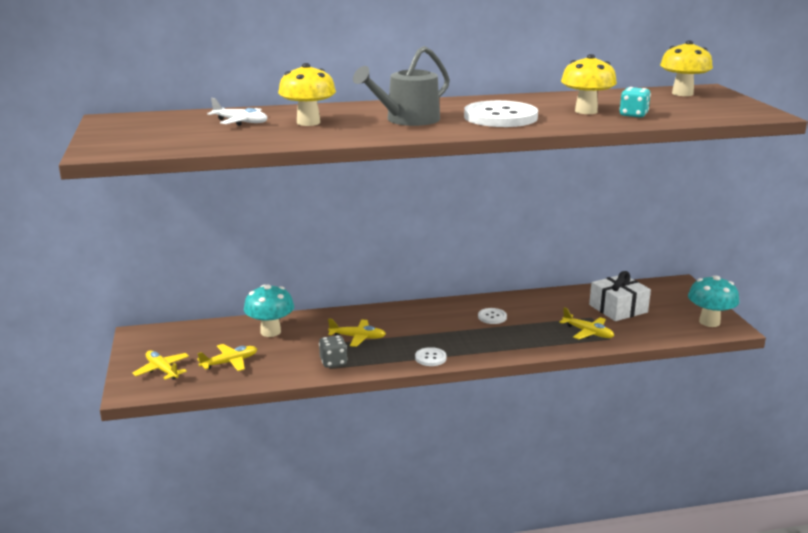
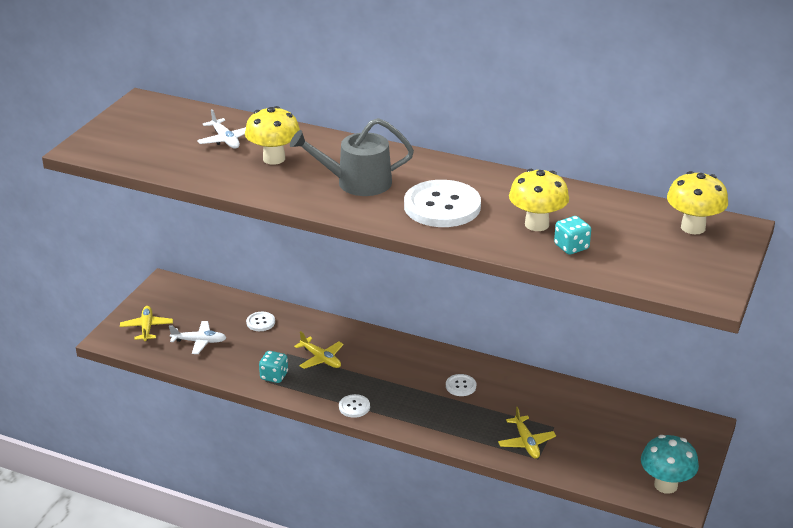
camera: 35 degrees right, 10 degrees up
yellow plane [197,344,257,371] -> white plane [169,321,227,354]
turquoise mushroom [244,284,294,337] -> white button [246,312,275,331]
grey dice [319,335,347,368] -> turquoise dice [259,351,288,383]
white gift [589,271,651,321] -> none

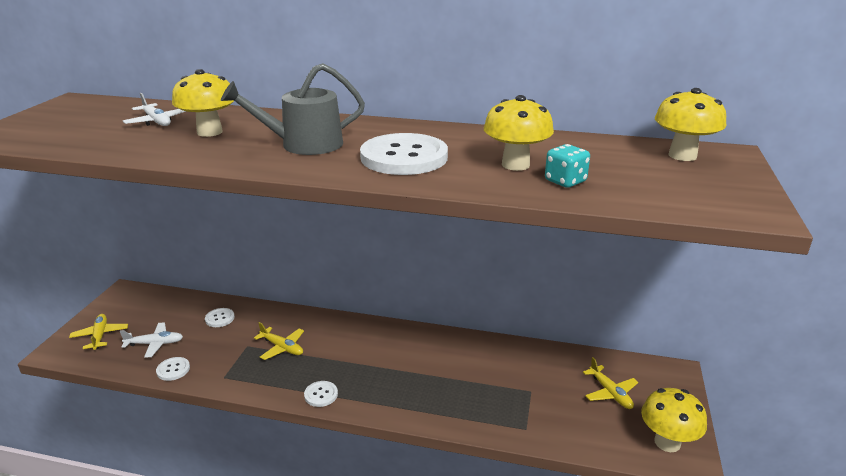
camera: 10 degrees left, 5 degrees down
turquoise dice [259,351,288,383] -> none
white button [446,374,476,396] -> white button moved to [156,357,190,381]
yellow plane [498,407,556,459] -> yellow plane moved to [583,357,638,409]
turquoise mushroom [641,435,699,494] -> yellow mushroom [641,388,707,452]

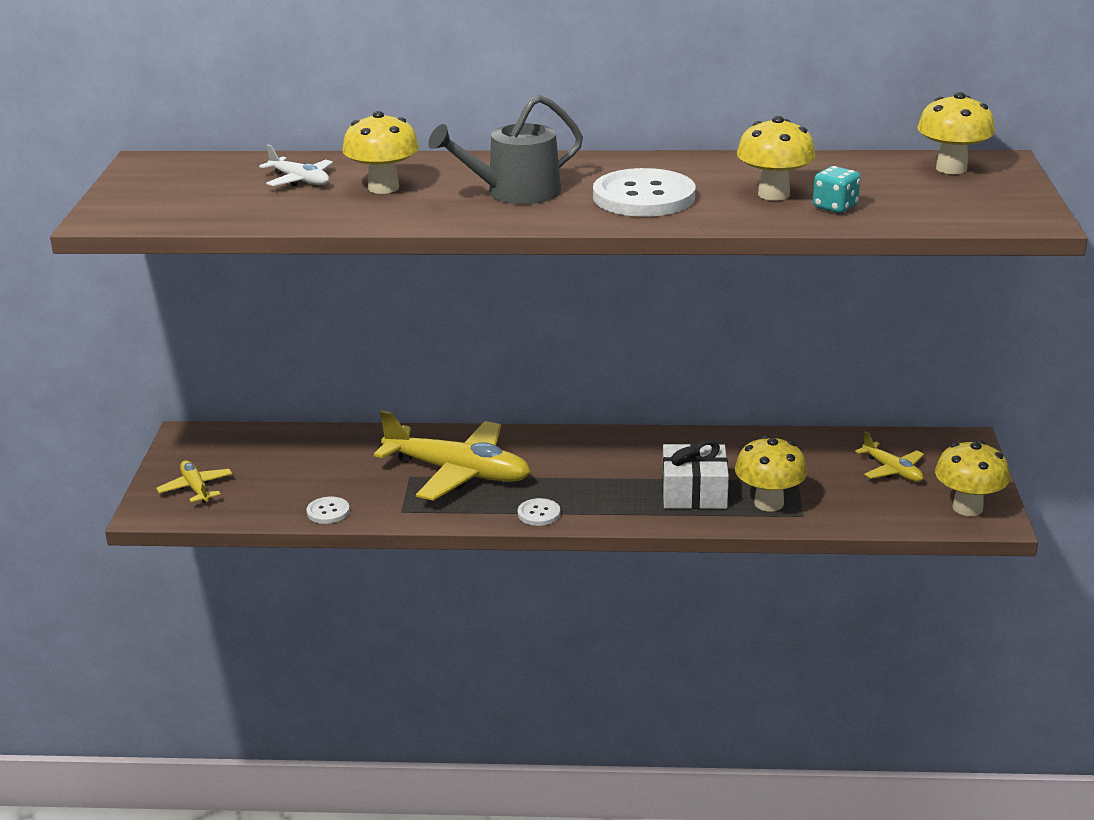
camera: 10 degrees left, 0 degrees up
white plane [120,322,183,358] -> none
white button [205,308,235,327] -> none
yellow plane [254,322,304,360] -> yellow plane [374,410,531,501], size x2.06
none -> white gift [662,440,729,509]
none -> yellow mushroom [735,436,808,512]

